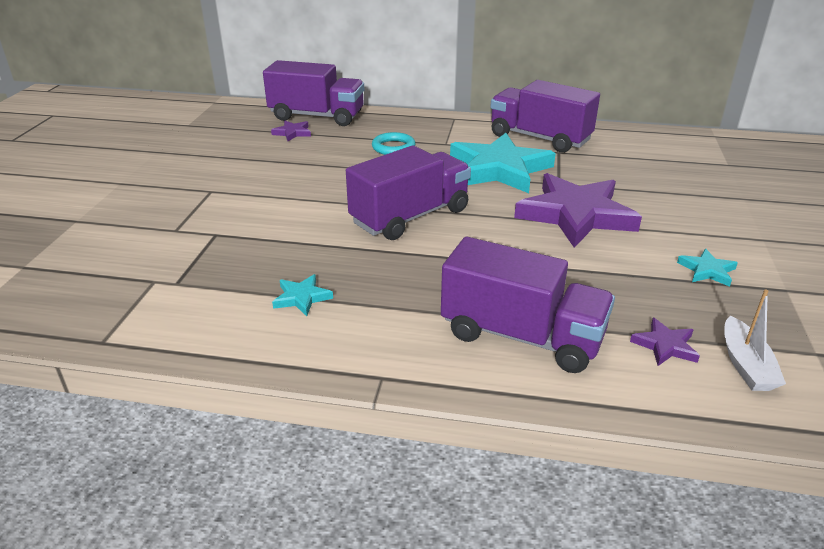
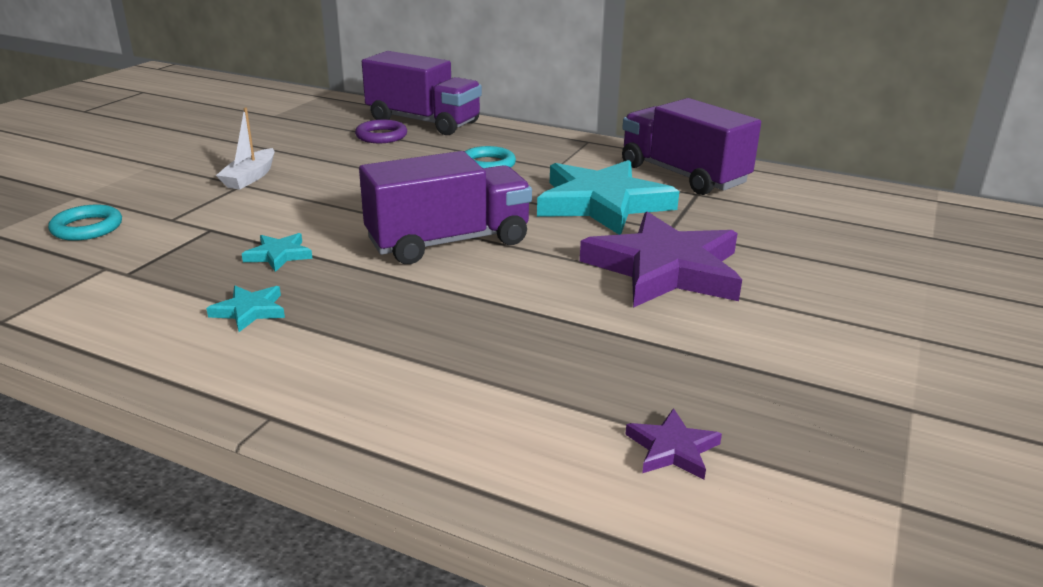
camera: 15 degrees right, 5 degrees down
purple star [271,121,311,141] -> purple ring [355,120,407,143]
purple truck [441,237,615,373] -> none
turquoise star [677,249,738,287] -> turquoise star moved to [242,233,313,272]
white boat [724,289,786,391] -> white boat moved to [216,108,275,189]
none -> turquoise ring [48,204,122,241]

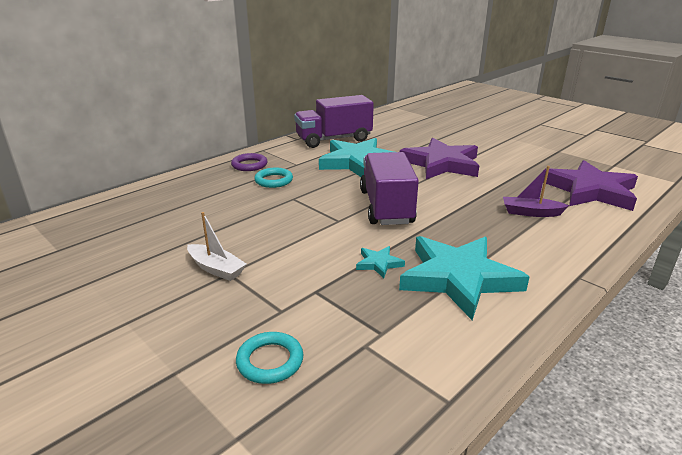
camera: 70 degrees left, 0 degrees up
turquoise star [206,286,285,332] -> turquoise star [399,236,530,320], size x2.40
purple ring [355,120,407,143] -> purple ring moved to [231,153,267,171]
purple truck [362,51,482,135] -> none
purple star [625,408,722,480] -> purple star [543,160,638,211], size x2.40
none -> purple boat [503,166,569,217]

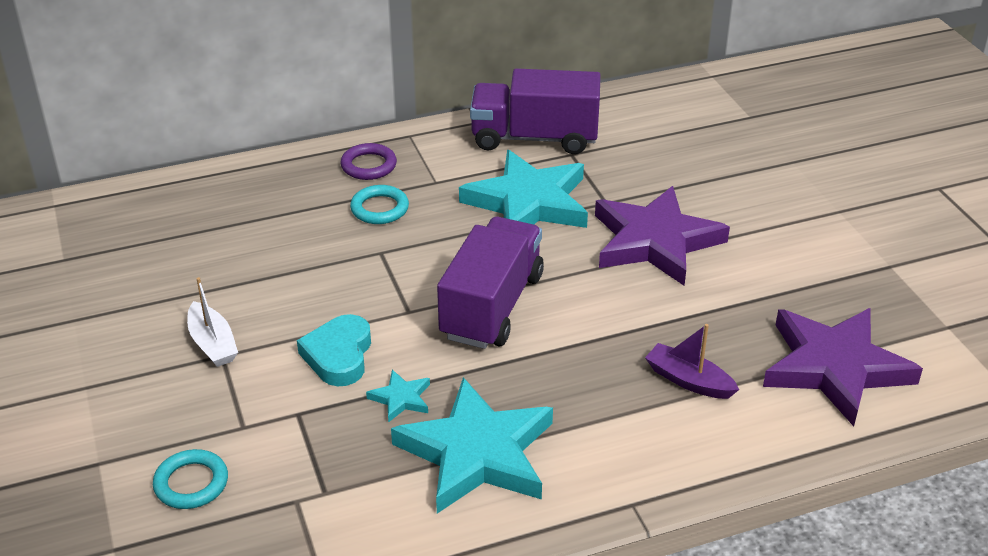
camera: 25 degrees right, 10 degrees up
none -> turquoise heart [297,314,371,386]

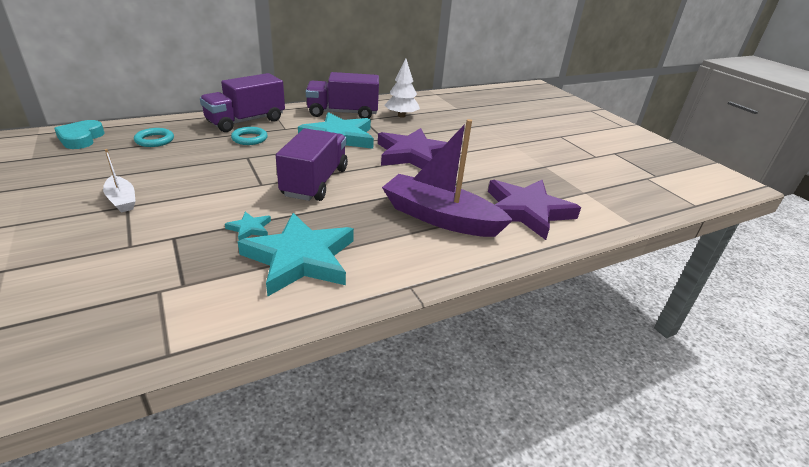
camera: 10 degrees left, 5 degrees down
turquoise ring [153,449,228,509] -> turquoise ring moved to [134,128,174,147]
turquoise heart [297,314,371,386] -> turquoise heart moved to [54,120,104,149]
purple ring [341,143,397,180] -> purple truck [200,73,285,132]
purple boat [645,324,739,399] -> purple boat [382,119,513,237], size x2.08
none -> white tree [385,58,420,118]

